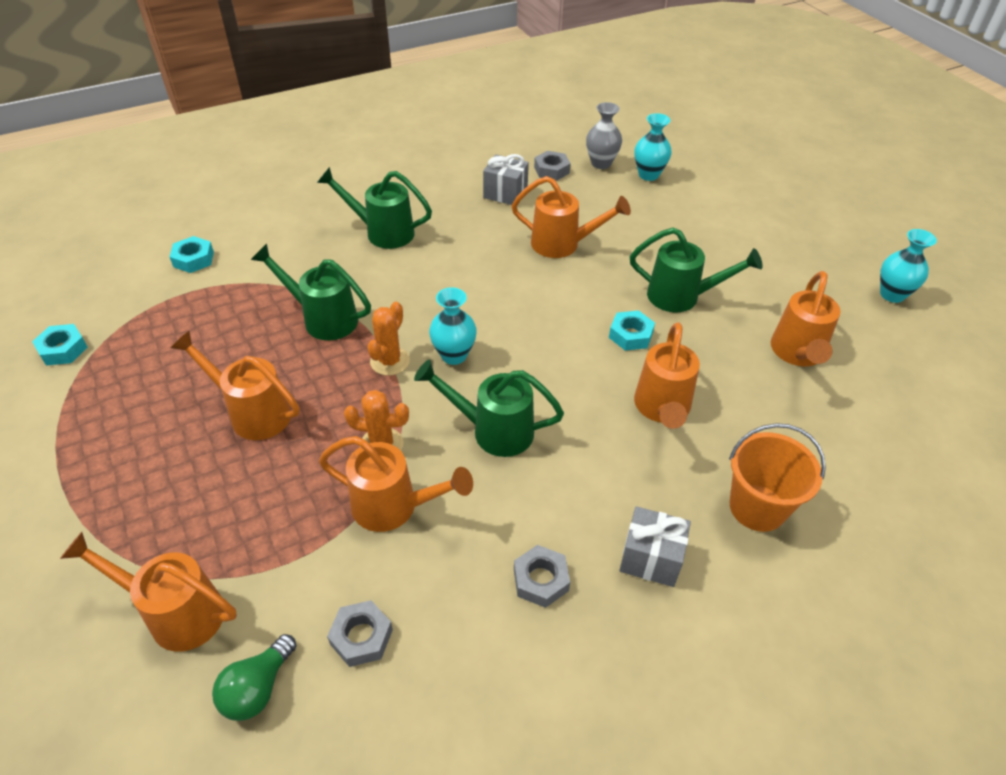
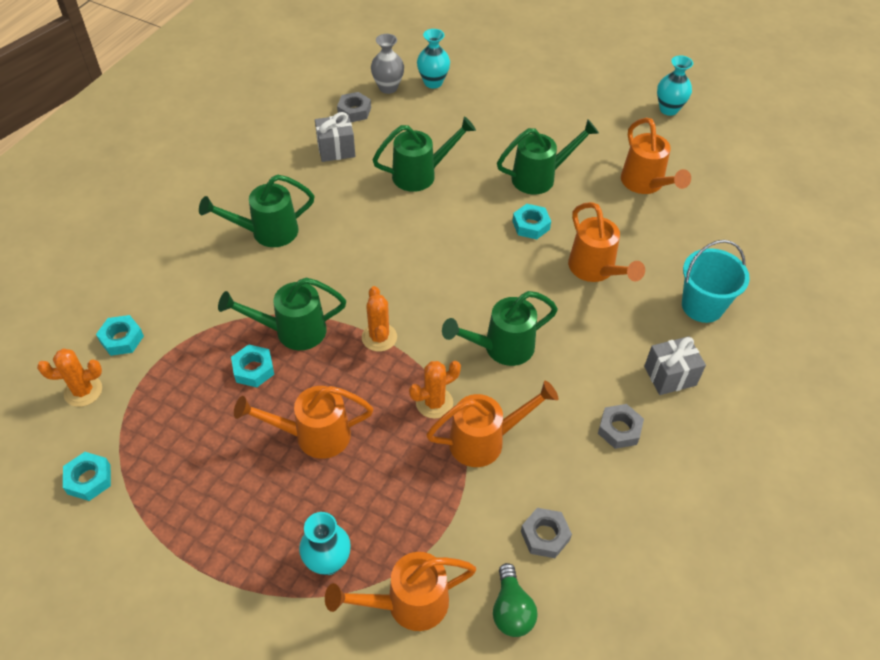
camera: 35 degrees left, 5 degrees up
turquoise vase [429,287,477,365] -> turquoise vase moved to [299,512,351,575]
orange watering can [511,176,631,258] -> green watering can [373,117,476,192]
orange bucket [729,423,826,532] -> turquoise bucket [682,240,750,323]
none -> orange cactus [37,349,102,407]
none -> turquoise nut [231,344,274,387]

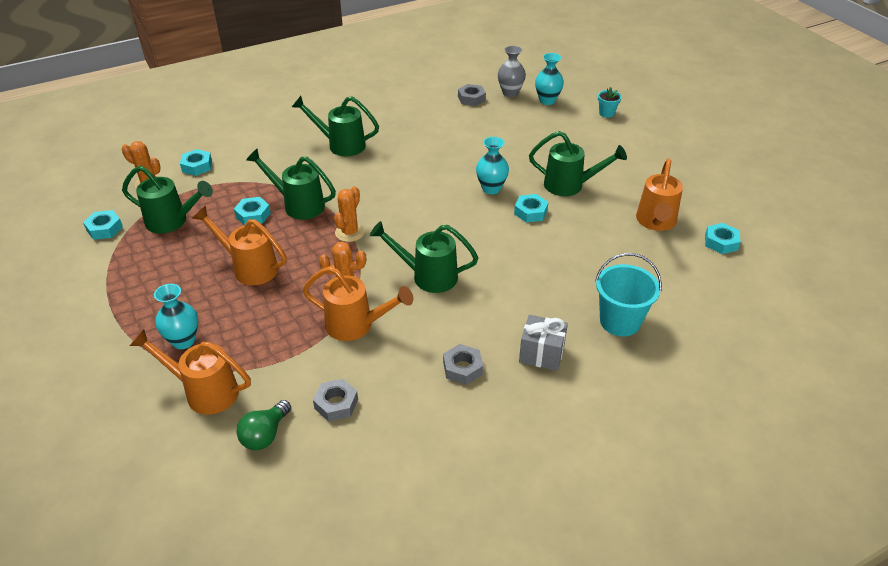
camera: 35 degrees right, 10 degrees down
grey gift [315,112,355,162] -> none
green watering can [373,117,476,192] -> green watering can moved to [122,166,213,234]
orange watering can [568,202,645,282] -> none
turquoise vase [657,55,693,116] -> turquoise vase moved to [476,137,509,194]
none -> turquoise flower pot [598,87,621,118]
none -> turquoise nut [705,223,741,254]

